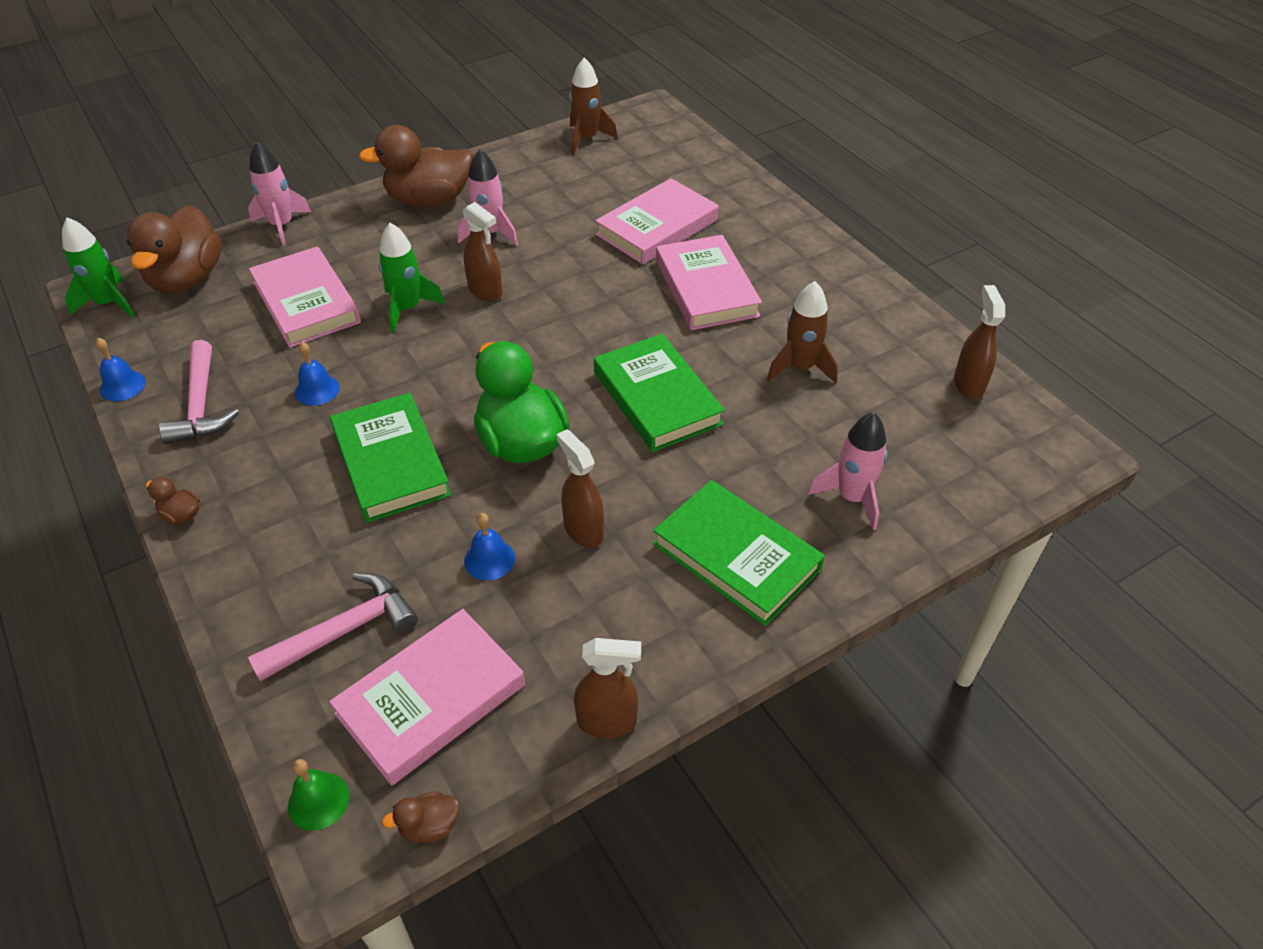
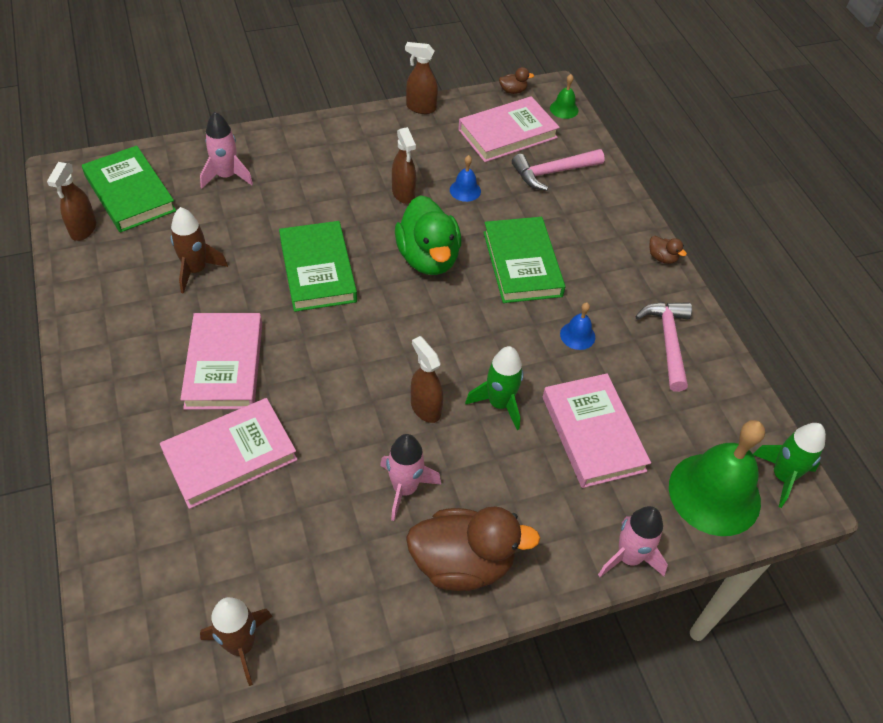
camera: 170 degrees left, 5 degrees up
blue bell [95,338,146,401] -> none
brown duck [127,205,222,293] -> green bell [669,420,765,536]
green book [653,480,825,626] -> green book moved to [82,146,176,233]

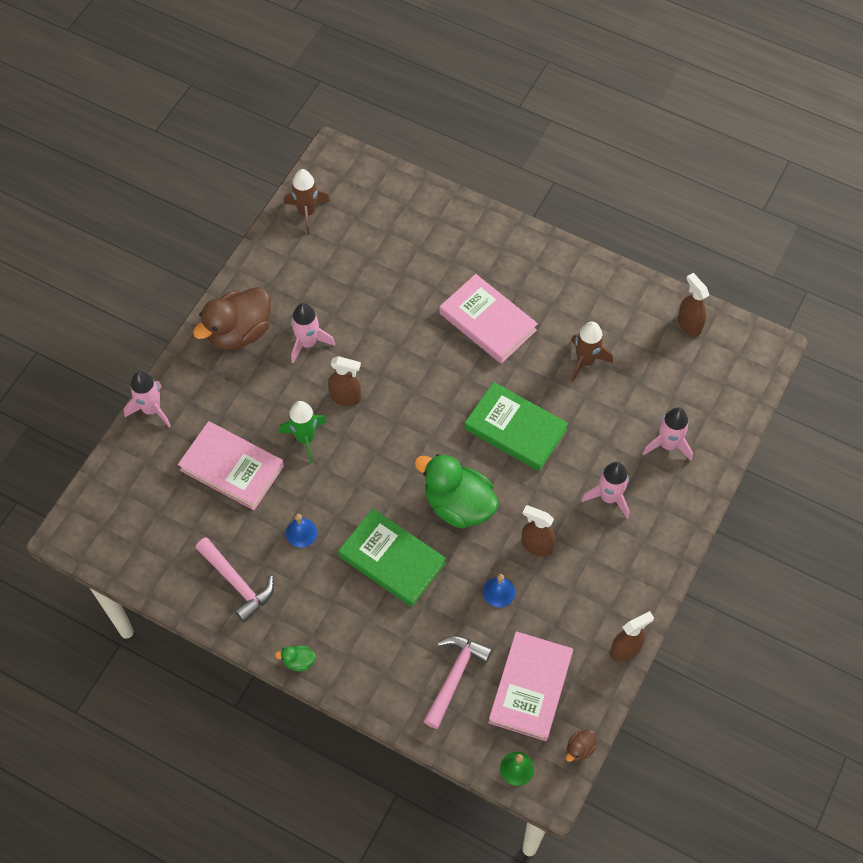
camera: 140 degrees right, 10 degrees up
green book [82,146,176,233] -> none
pink book [160,398,297,509] -> none
brown duck [649,236,687,264] -> green duck [275,645,316,671]
green bell [669,420,765,536] -> none
green rocket [753,423,826,508] -> none
none -> pink rocket [581,462,629,519]

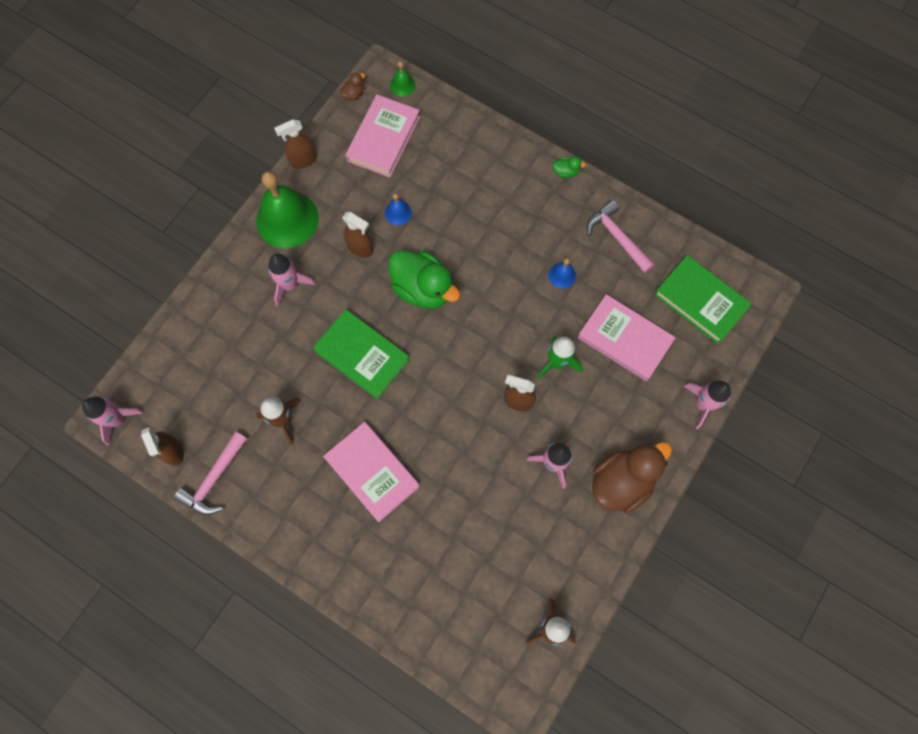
camera: 175 degrees left, 10 degrees up
green book [338,508,446,607] -> green book moved to [654,255,752,344]
pink hammer [423,636,492,729] -> pink hammer moved to [174,431,247,515]
pink rocket [642,407,693,461] -> pink rocket moved to [82,396,144,446]
none -> green bell [256,171,319,248]

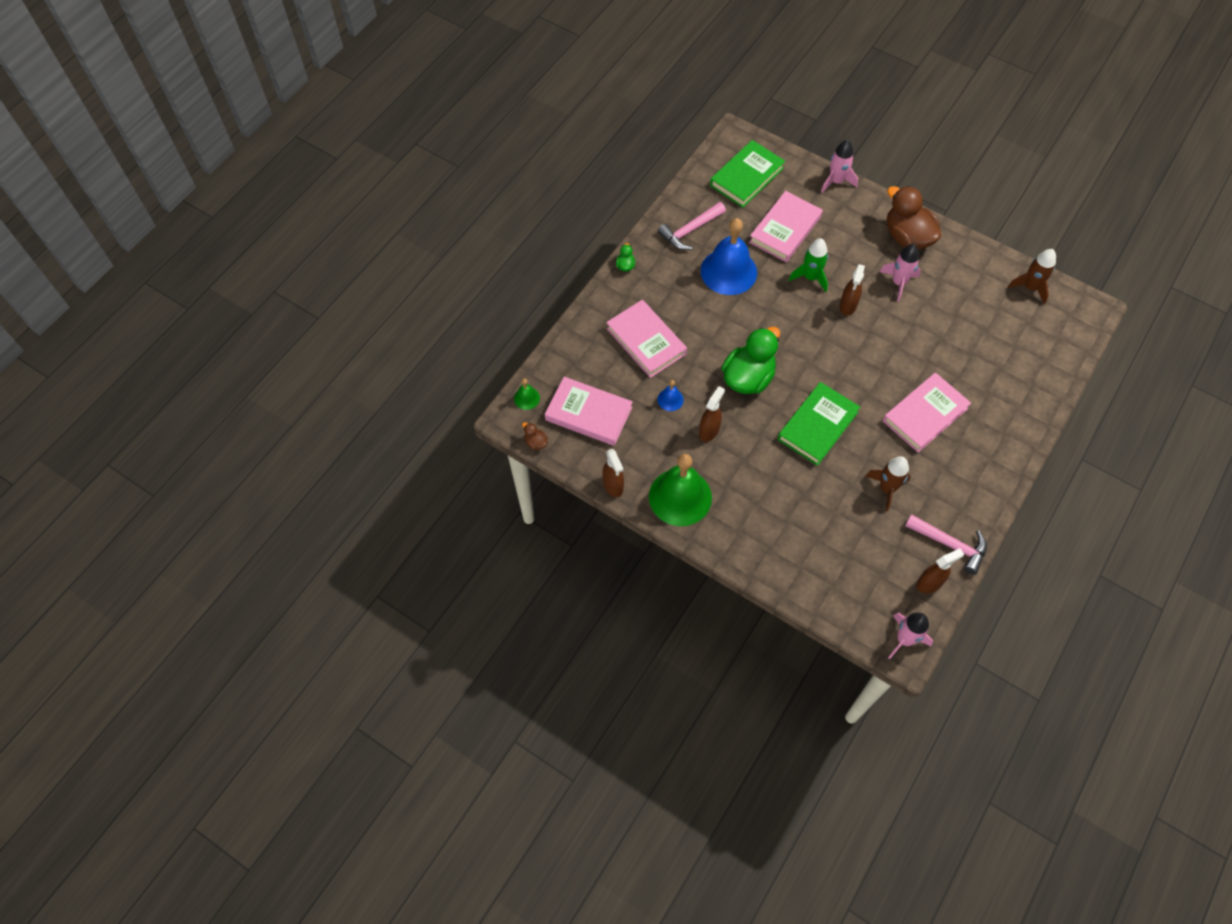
camera: 90 degrees left, 10 degrees down
pink rocket [268,254,315,306] -> none
blue bell [548,258,576,289] -> blue bell [701,218,757,295], size x2.31
none -> pink book [606,300,687,378]

